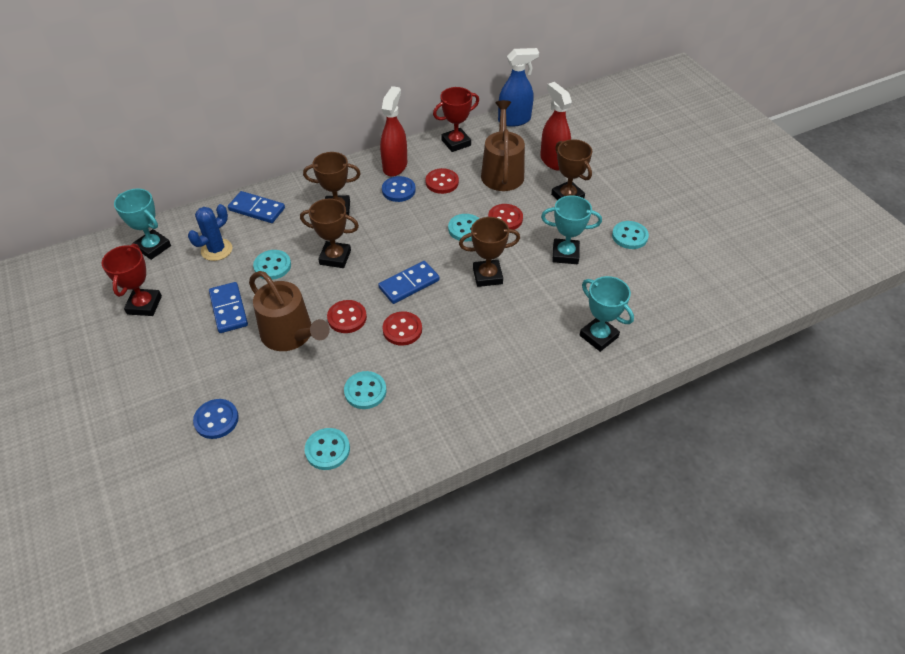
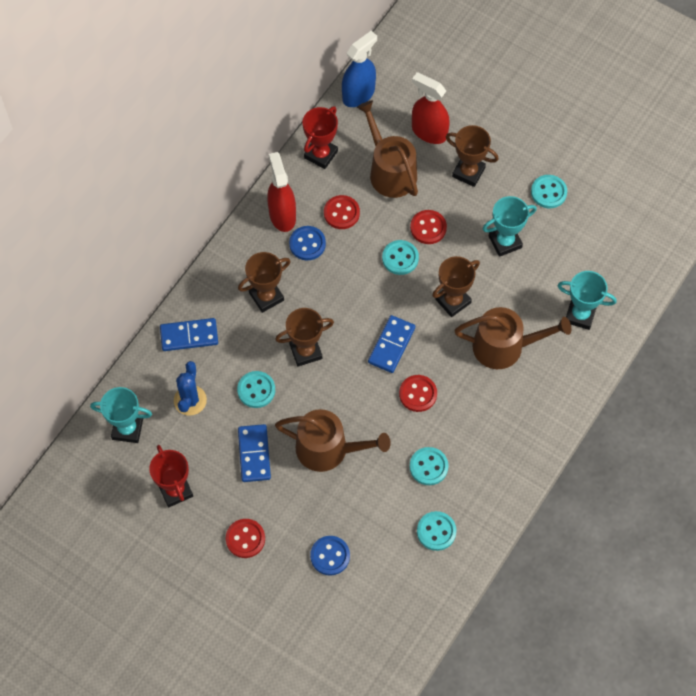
camera: 30 degrees left, 15 degrees up
blue domino [209,282,248,333] -> blue domino turned 45 degrees clockwise [238,424,271,482]
red button [327,300,367,333] -> red button moved to [226,519,265,558]
none -> brown watering can [454,307,571,369]

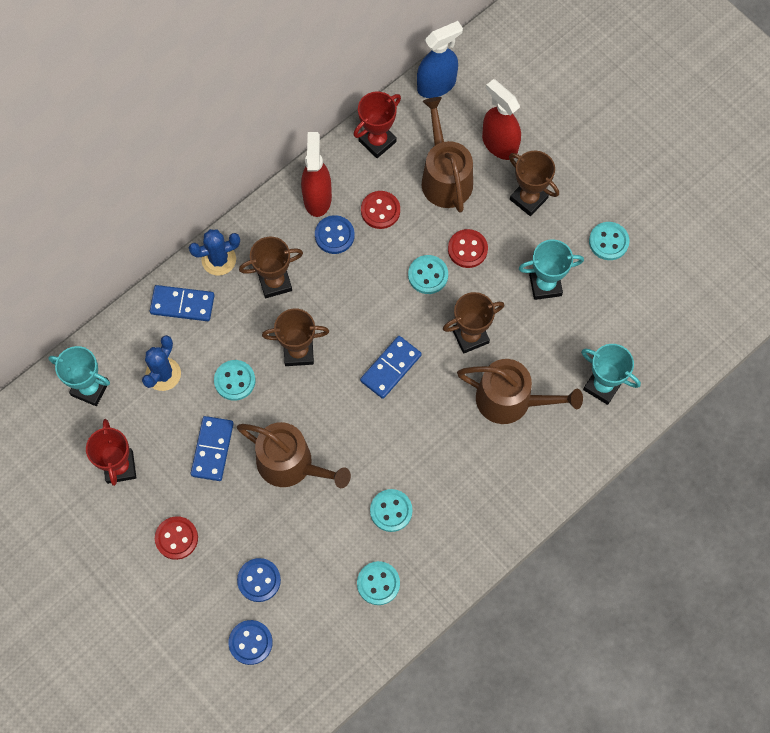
camera: 15 degrees right, 5 degrees up
red button [399,375,437,412] -> none
none -> blue cactus [189,229,240,275]
none -> blue button [228,620,273,665]

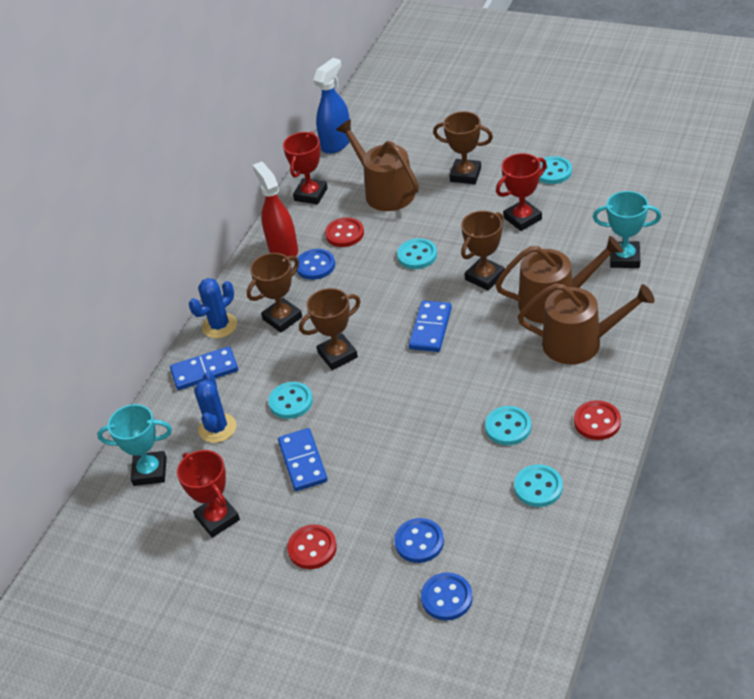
camera: 20 degrees left, 25 degrees down
brown watering can [237,422,351,488] -> brown watering can moved to [518,283,655,364]
red button [448,229,488,268] -> red button moved to [574,400,621,440]
red spray bottle [482,79,521,160] -> none
turquoise trophy [519,239,584,300] -> red trophy [496,153,547,231]

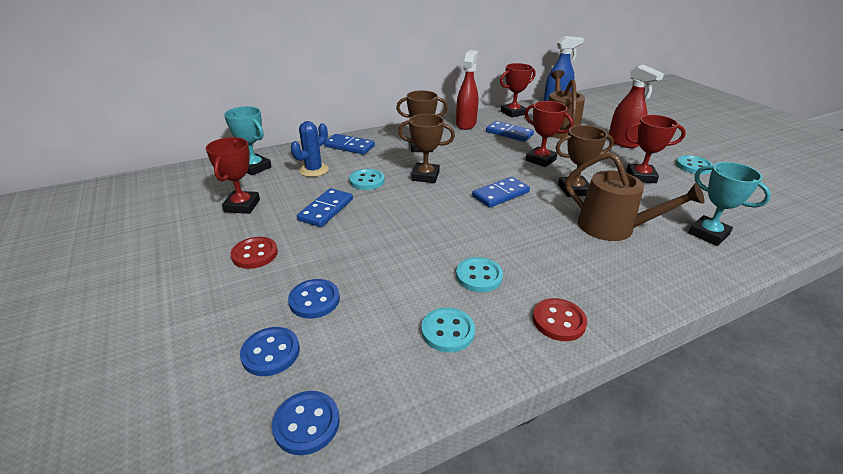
camera: 35 degrees right, 10 degrees down
blue cactus [189,278,237,338] -> none
blue button [297,249,335,280] -> blue button moved to [272,391,340,455]
red button [325,217,364,247] -> blue domino [486,121,534,142]
turquoise button [397,238,437,269] -> red trophy [525,101,574,167]
brown trophy [433,111,493,184] -> red spray bottle [609,65,664,148]
brown watering can [518,283,655,364] -> none

